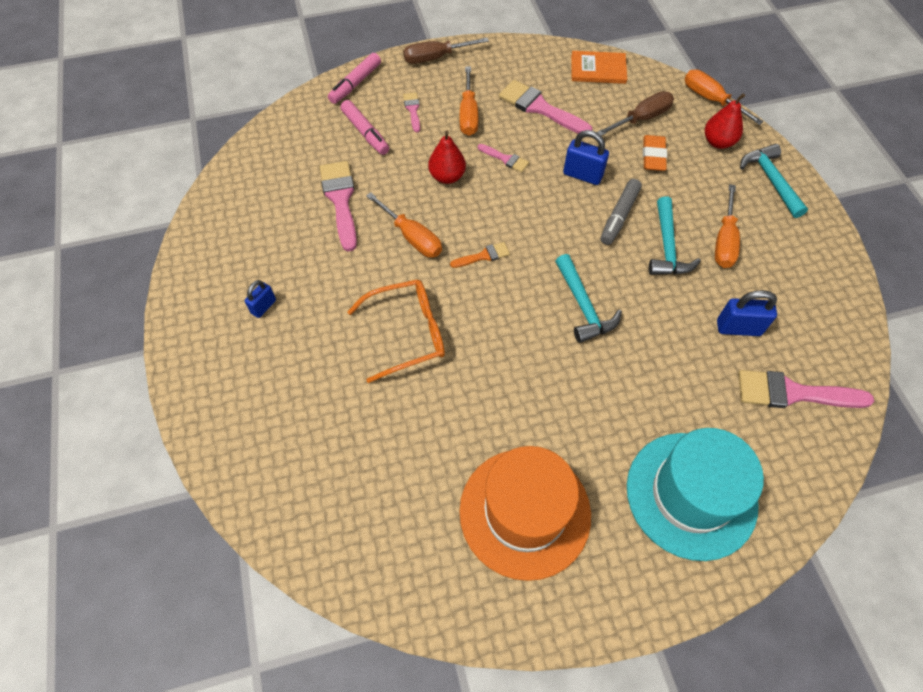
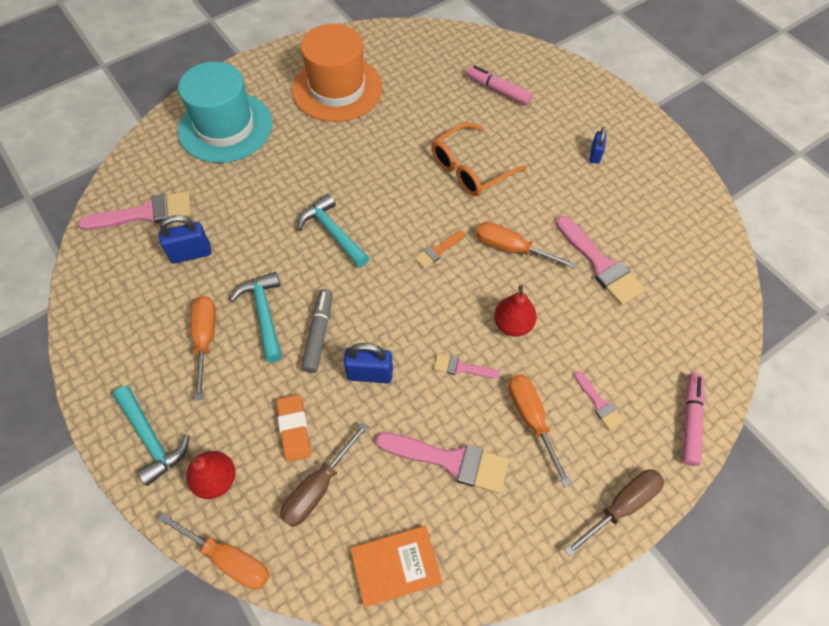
camera: 160 degrees right, 0 degrees up
pink marker [340,100,389,155] -> pink marker moved to [467,65,533,106]

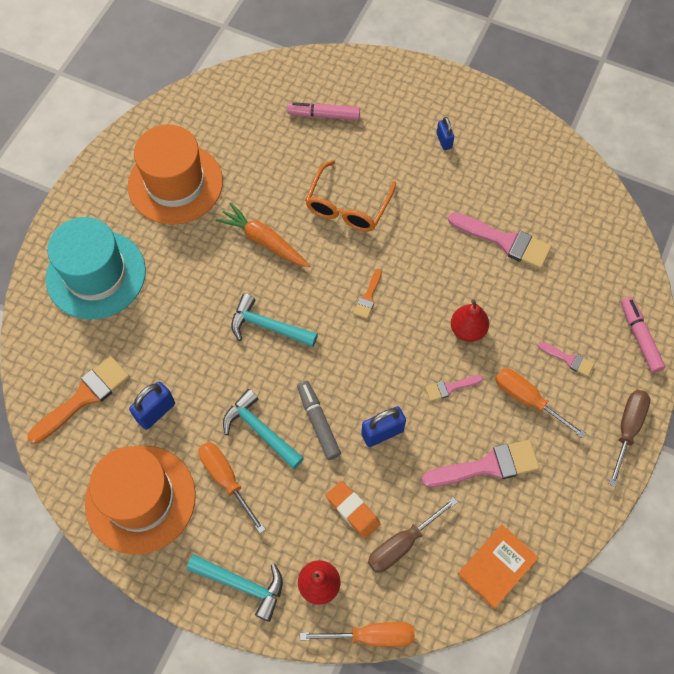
camera: 30 degrees left, 5 degrees up
pink brush [78,191,192,230] -> orange brush [27,356,130,444]
brown screwdriver [280,422,369,527] -> brown screwdriver turned 45 degrees clockwise [368,497,458,572]
orange screwdriver [476,222,576,269] -> none
none -> orange hat [85,446,196,555]
none -> orange carrot [216,203,311,267]

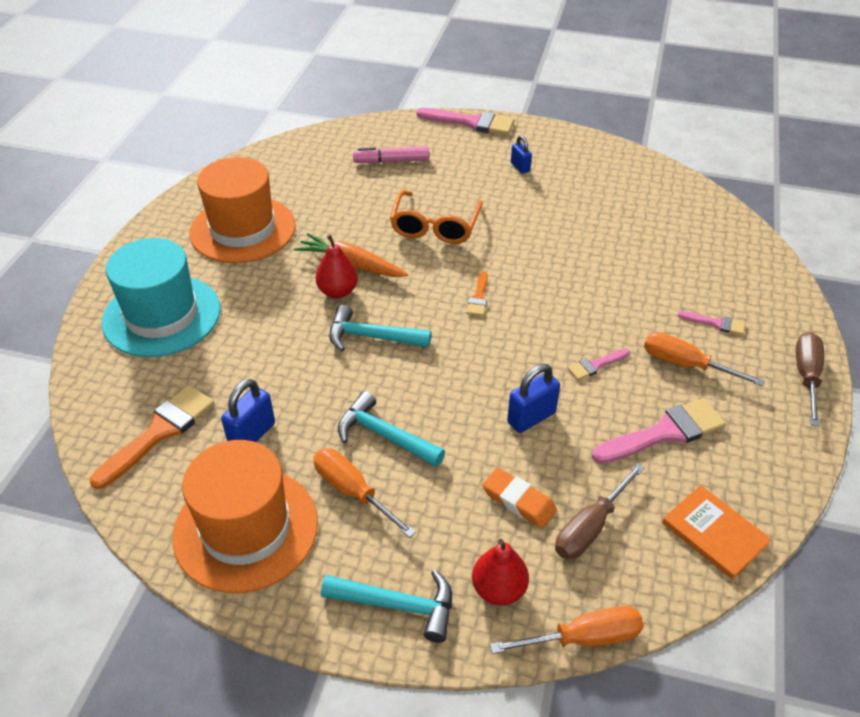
camera: 10 degrees left, 20 degrees down
grey marker [297,381,341,460] -> none
pink brush [448,212,552,269] -> pink brush moved to [416,108,514,135]
red pear [451,299,489,342] -> red pear moved to [316,235,358,298]
orange book [458,525,539,609] -> orange book turned 75 degrees counterclockwise [662,485,772,580]
pink marker [621,297,665,373] -> none

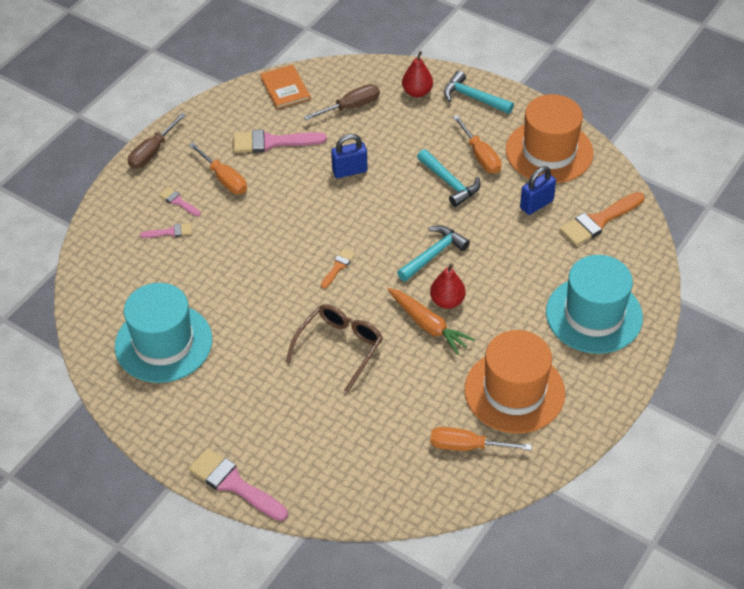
camera: 160 degrees left, 5 degrees up
turquoise hammer [329,305,432,351] -> turquoise hammer turned 75 degrees counterclockwise [397,226,470,282]
pink marker [353,147,429,164] -> none
orange glasses [390,190,483,244] -> brown glasses [286,304,383,393]
orange eraser [482,467,557,528] -> none
orange screwdriver [490,606,644,654] -> orange screwdriver moved to [430,427,532,451]
blue padlock [511,135,532,174] -> none
pink brush [568,348,630,380] -> pink brush moved to [140,223,192,238]
none -> turquoise hat [115,283,212,383]

